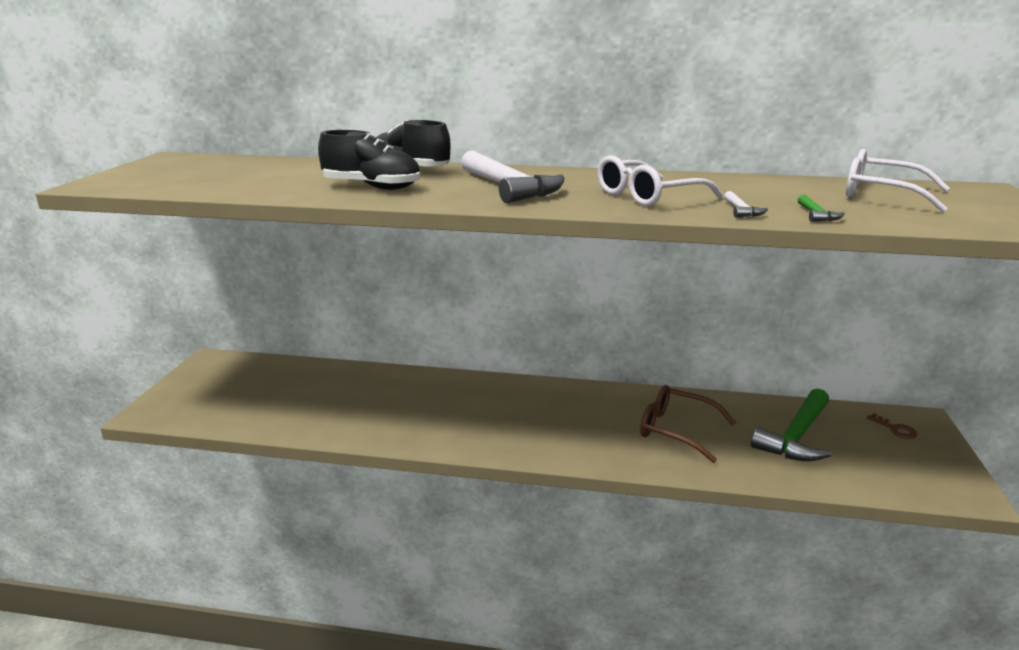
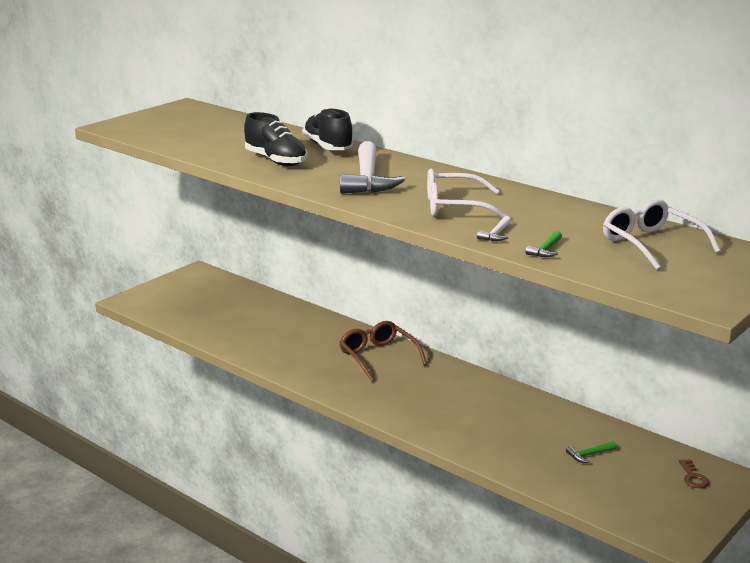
camera: 30 degrees right, 0 degrees up
brown glasses [640,385,736,463] -> brown glasses moved to [339,321,427,382]
green hammer [751,388,832,461] -> green hammer [566,441,617,463], size x0.41

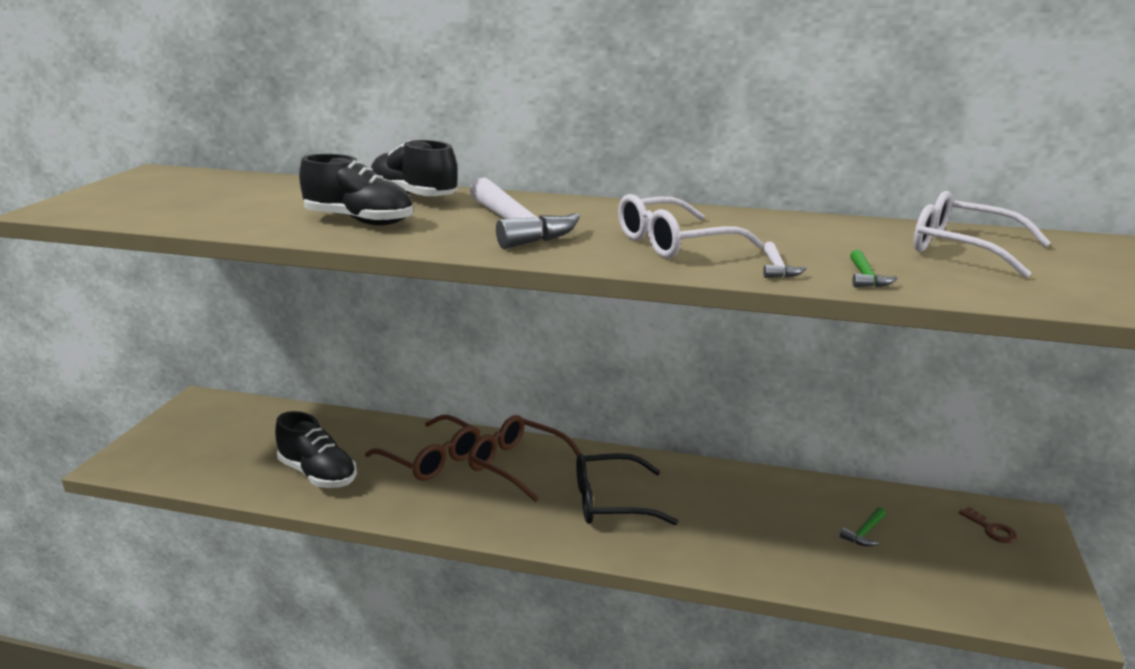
camera: 25 degrees left, 0 degrees up
none -> black shoe [275,411,357,488]
none -> brown glasses [365,415,480,481]
none -> black glasses [576,453,678,525]

